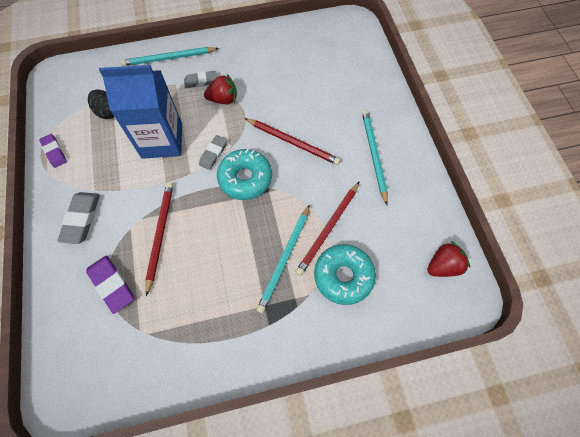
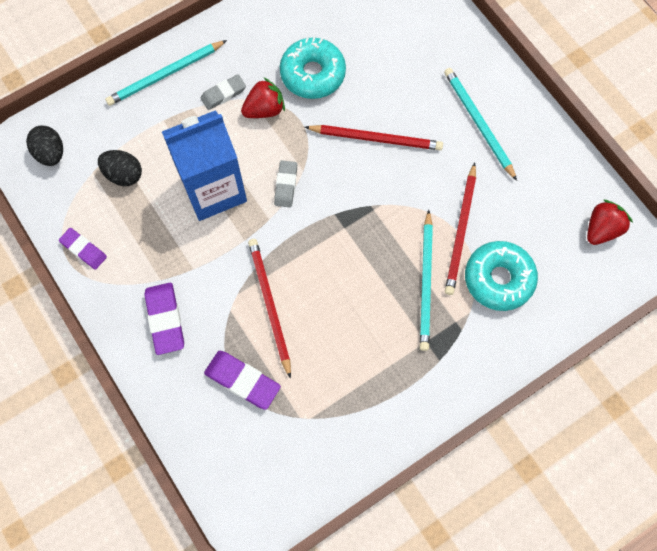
camera: 20 degrees left, 5 degrees up
grey eraser [57,192,100,244] -> purple eraser [144,283,184,355]
turquoise donut [217,149,272,200] -> turquoise donut moved to [280,37,346,99]
none -> black egg [26,126,63,166]

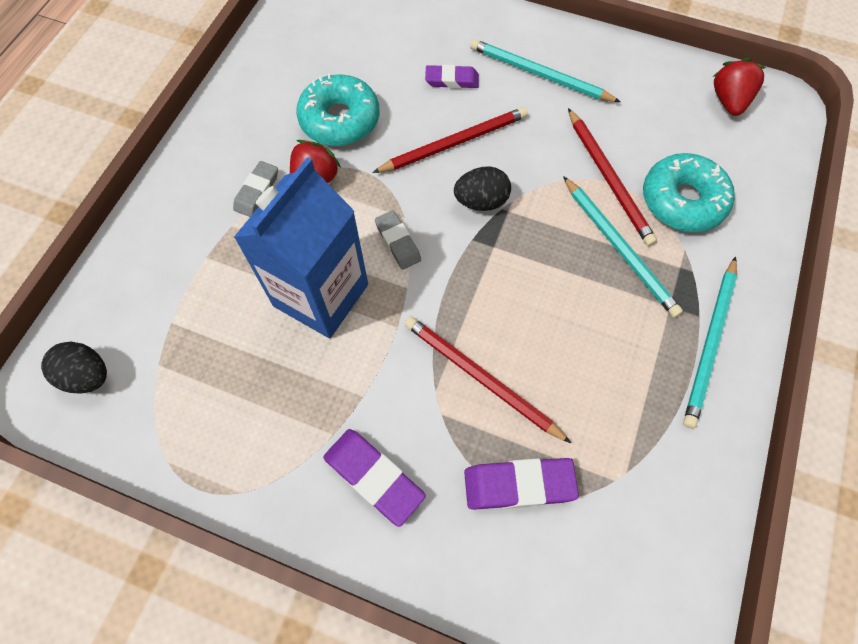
camera: 35 degrees left, 5 degrees down
purple eraser [59,228,107,270] -> purple eraser moved to [425,64,479,89]
black egg [98,150,142,186] -> black egg moved to [454,166,511,211]
turquoise pencil [105,40,227,106] -> turquoise pencil moved to [683,256,737,429]

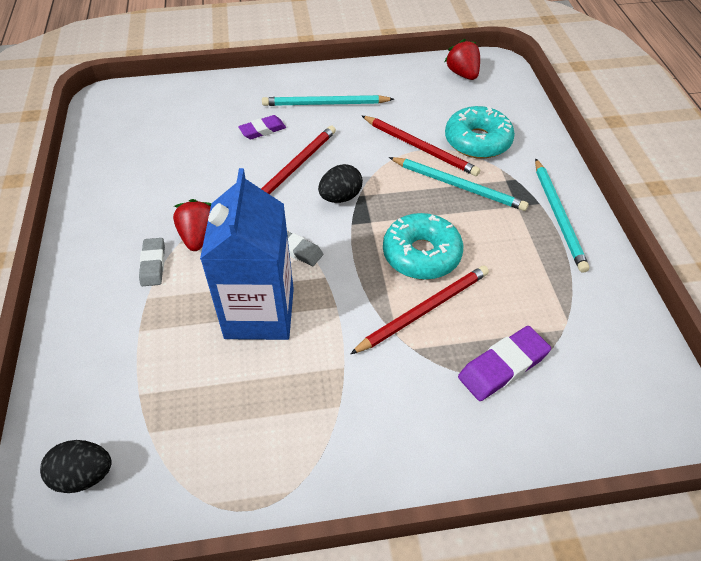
camera: 30 degrees left, 15 degrees down
turquoise donut [296,73,379,146] -> turquoise donut moved to [383,213,463,280]
purple eraser [323,429,426,527] -> none
red pencil [404,316,571,443] -> red pencil turned 135 degrees clockwise [350,265,489,354]

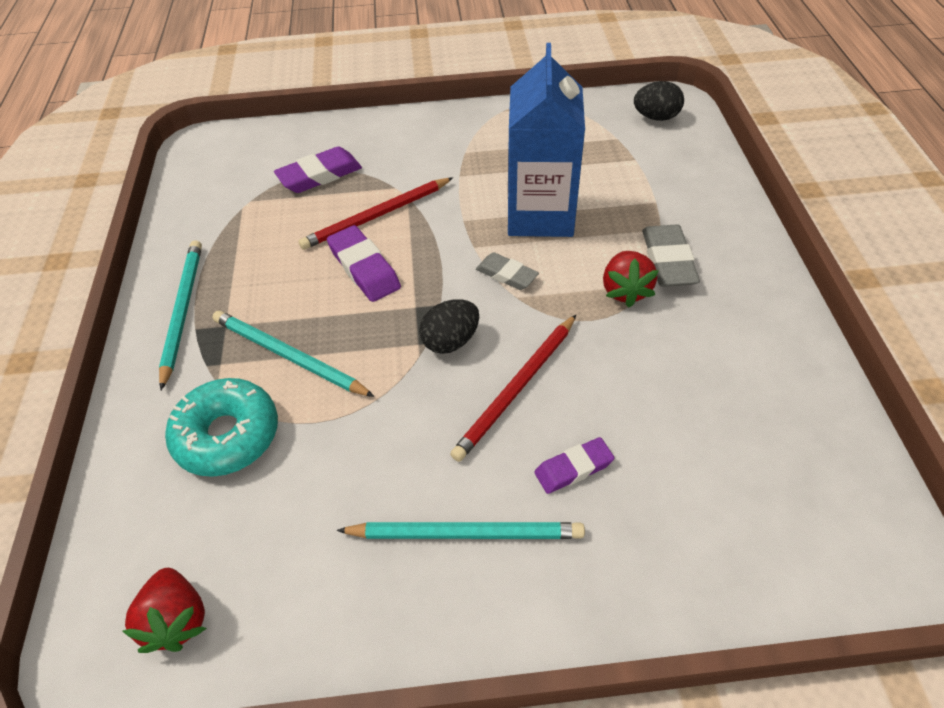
camera: 175 degrees left, 0 degrees up
grey eraser [139,238,165,286] -> grey eraser [642,224,700,287], size x1.51
red pencil [362,116,480,176] -> none
turquoise donut [383,213,463,280] -> purple eraser [327,225,401,302]

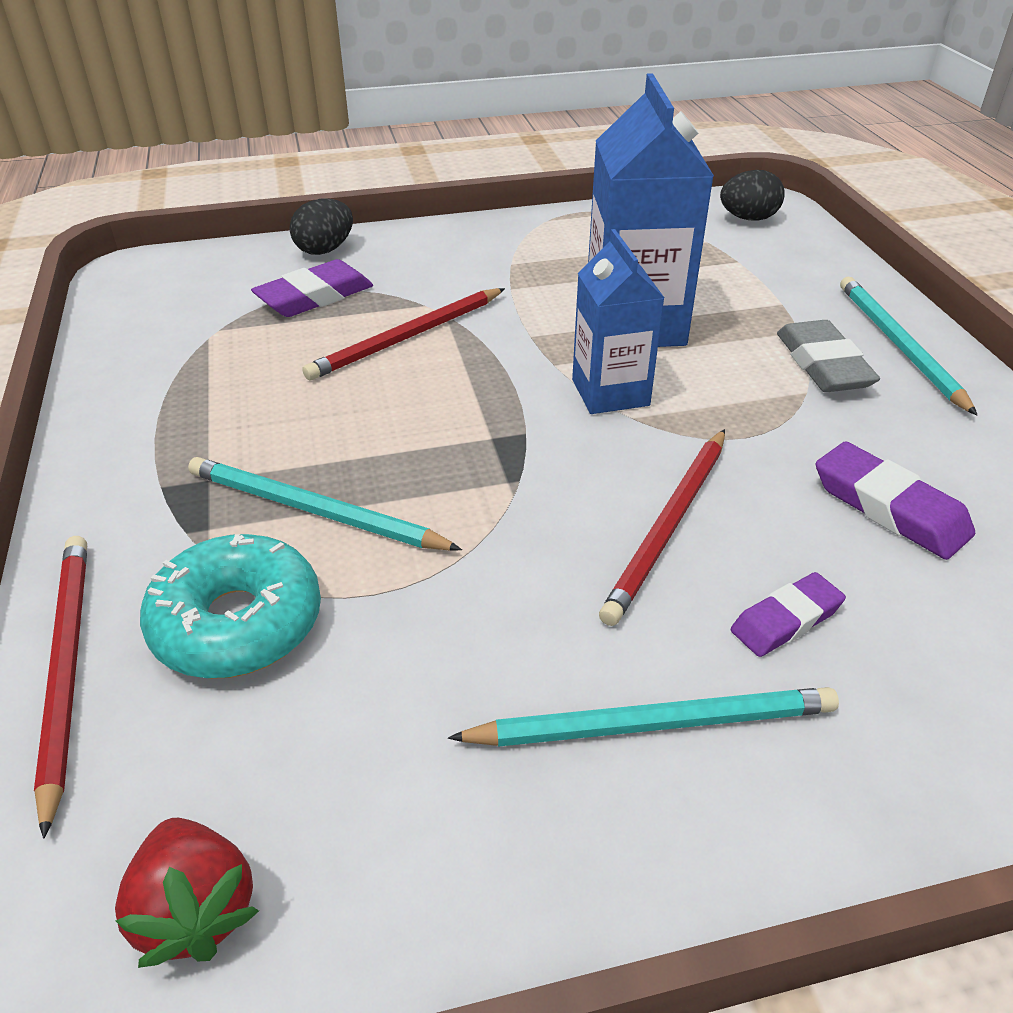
camera: 10 degrees left, 10 degrees down
turquoise pencil [159,240,202,390] -> turquoise pencil moved to [840,277,977,415]
purple eraser [327,225,401,302] -> purple eraser moved to [816,441,975,560]
black egg [419,299,479,354] -> black egg moved to [289,198,353,255]
grey eraser [476,253,539,290] -> blue carton [572,229,664,414]
red strawberry [603,251,659,307] -> none
none -> red pencil [34,536,87,839]

